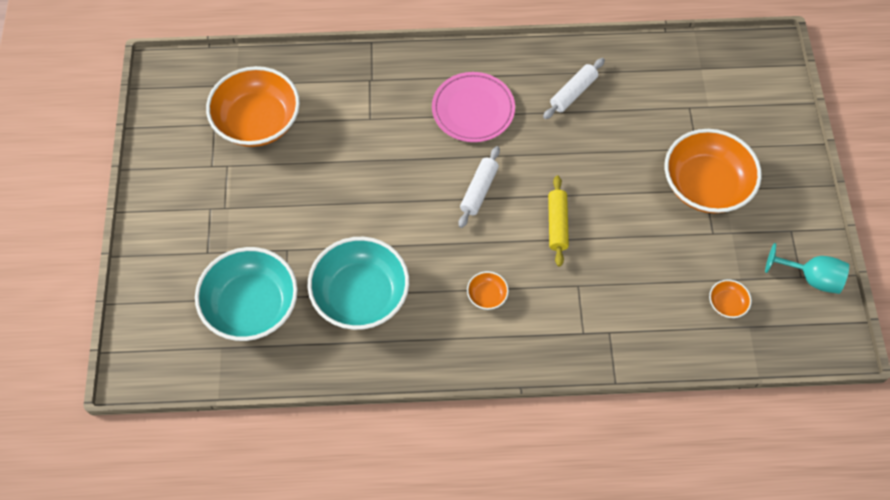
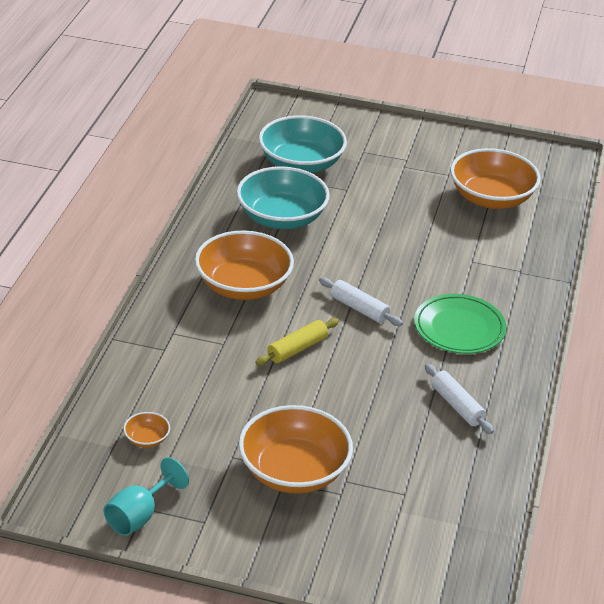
camera: 105 degrees right, 25 degrees down
pink plate [432,72,515,142] -> green plate [414,294,506,354]
orange bowl [467,271,509,310] -> orange bowl [195,230,294,300], size x2.39
yellow rolling pin [548,176,569,267] -> yellow rolling pin turned 60 degrees counterclockwise [255,318,339,365]

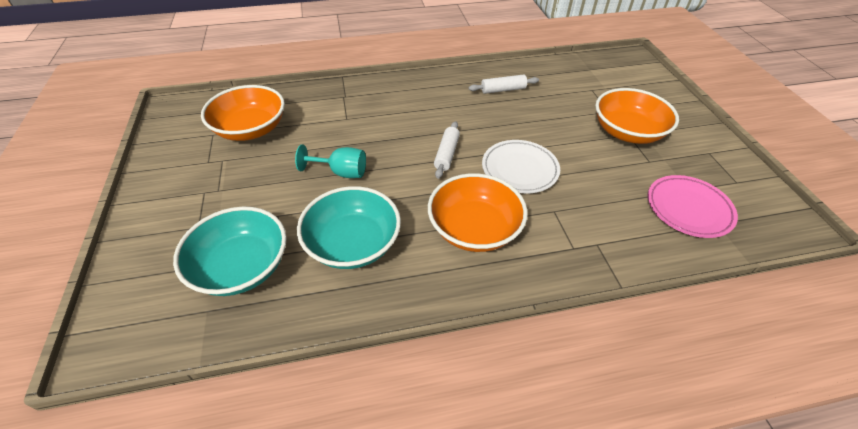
camera: 115 degrees left, 10 degrees up
turquoise goblet [104,457,189,536] -> turquoise goblet moved to [295,144,366,178]
orange bowl [123,412,170,448] -> pink plate [648,175,738,238]
yellow rolling pin [255,318,339,365] -> white plate [482,140,560,193]
green plate [414,294,506,354] -> none
white rolling pin [425,364,494,434] -> white rolling pin turned 45 degrees clockwise [469,74,539,94]

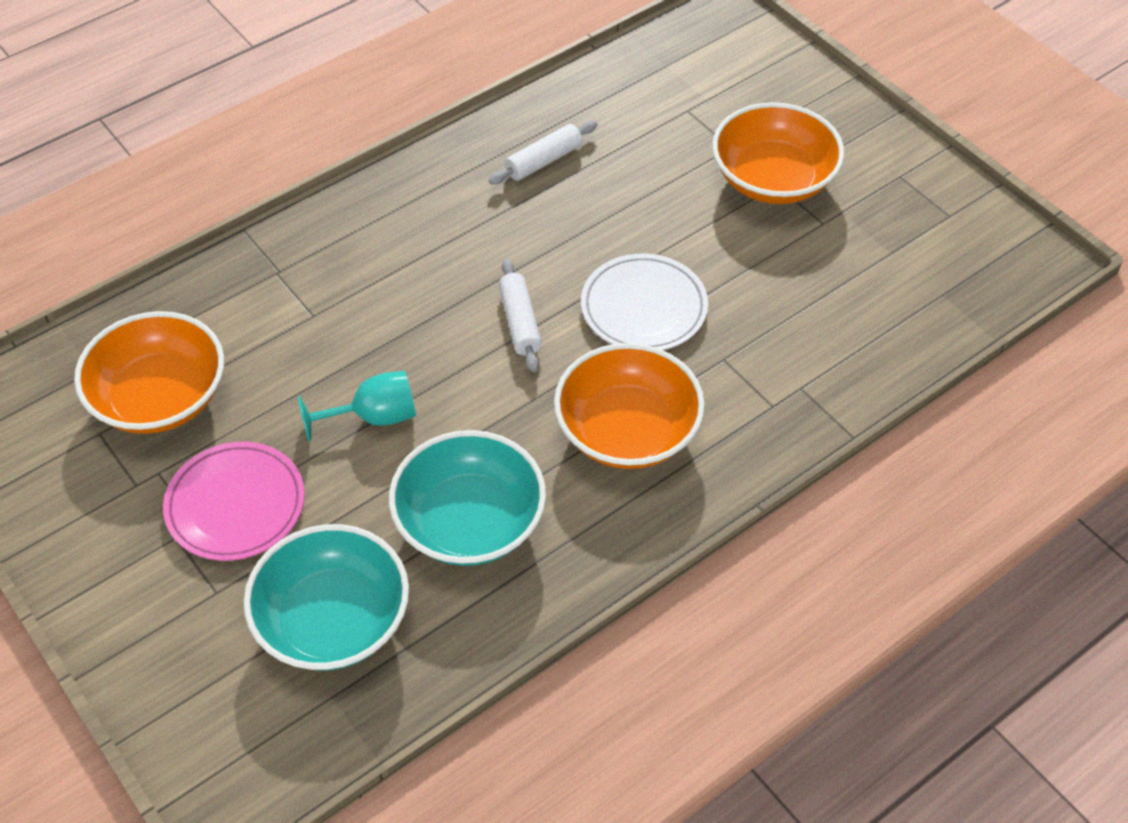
camera: 25 degrees left, 5 degrees up
pink plate [648,175,738,238] -> pink plate moved to [163,442,305,561]

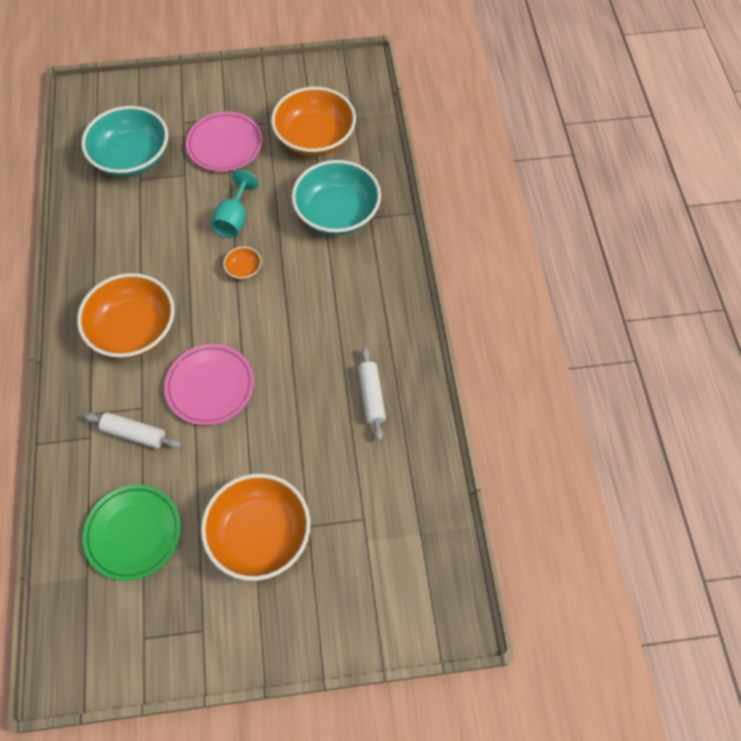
camera: 120 degrees right, 10 degrees up
turquoise bowl [389,430,546,566] -> turquoise bowl moved to [292,160,381,235]
white rolling pin [499,258,542,372] -> white rolling pin moved to [83,412,181,448]
white plate [581,254,708,350] -> pink plate [164,344,254,425]
none -> green plate [83,485,181,581]
none -> orange bowl [223,247,262,280]

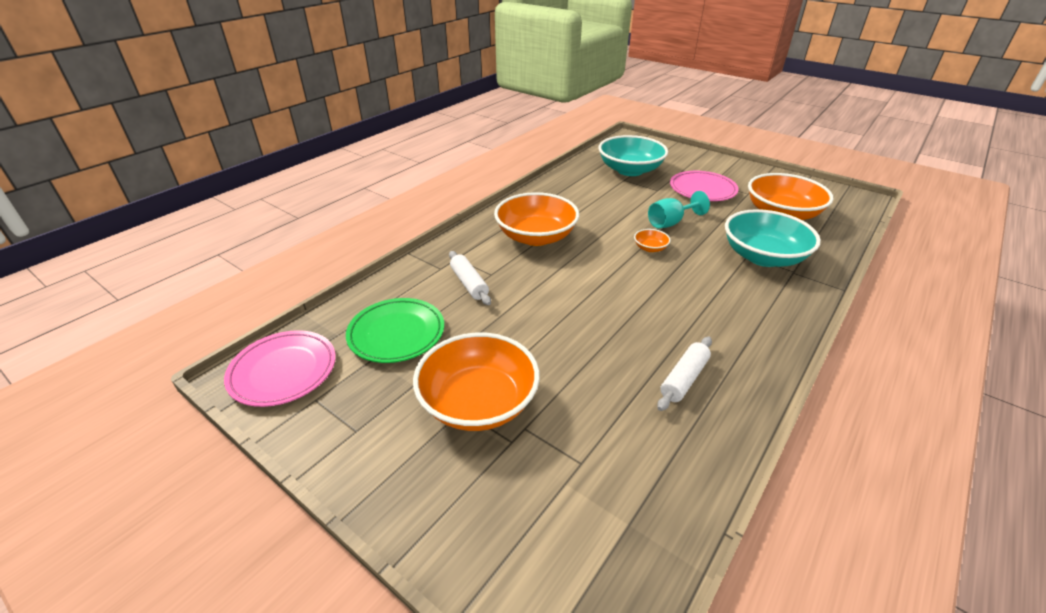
camera: 45 degrees right, 25 degrees down
pink plate [164,344,254,425] -> pink plate moved to [224,330,336,407]

